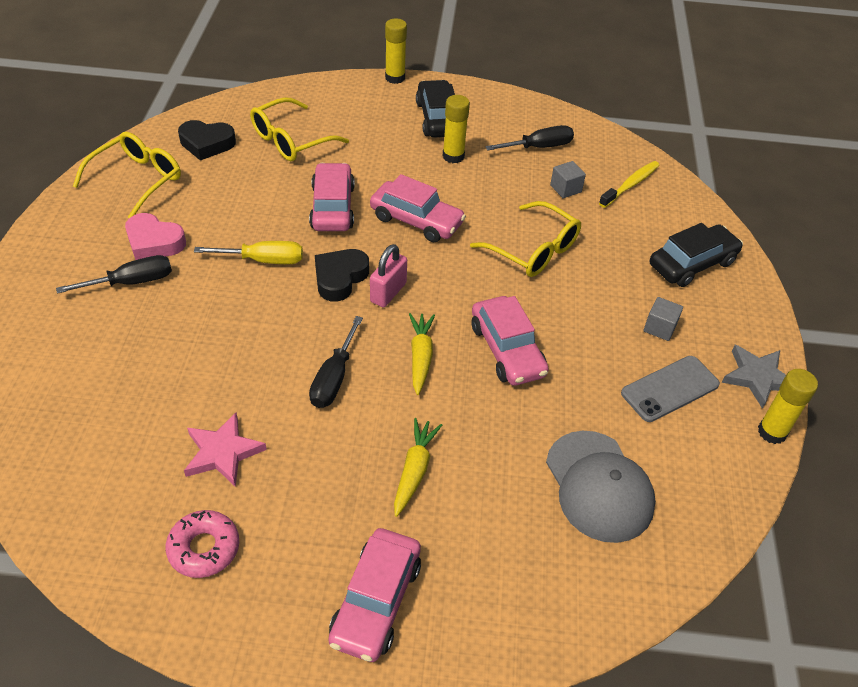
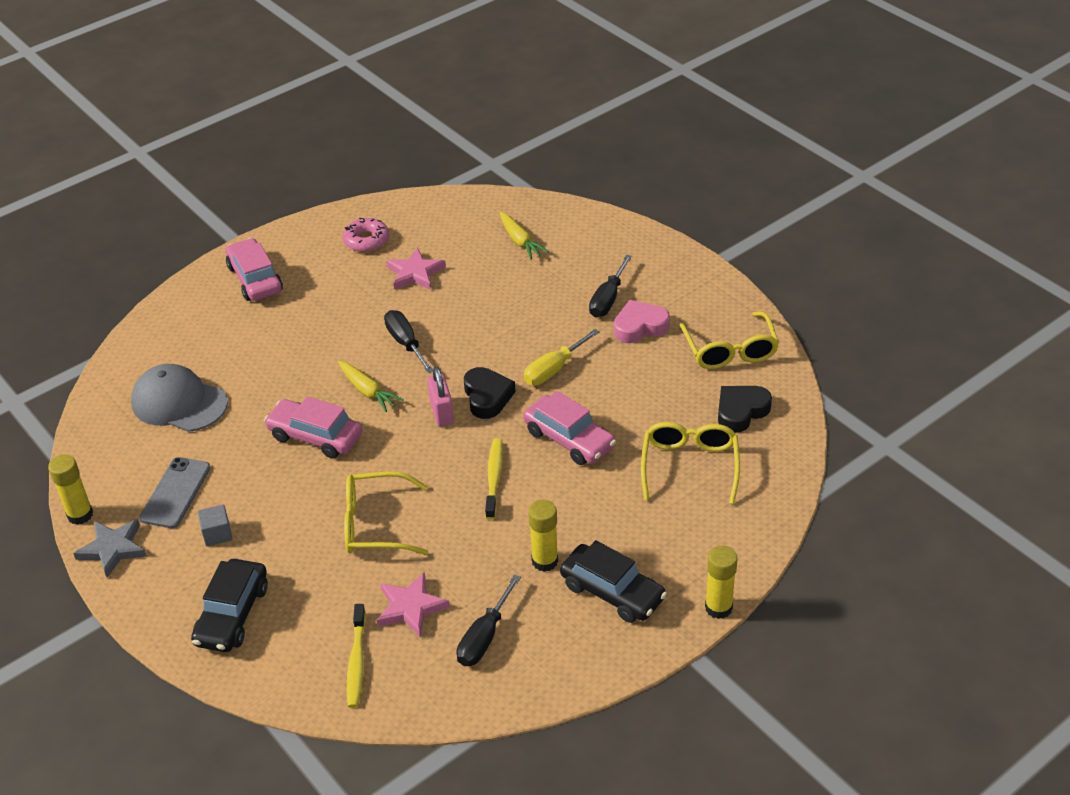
camera: 140 degrees right, 5 degrees down
pink car [370,174,466,243] -> yellow toothbrush [485,438,503,519]
yellow carrot [394,418,442,517] -> yellow carrot moved to [500,212,549,259]
grey cube [550,161,586,198] -> pink star [376,572,450,638]

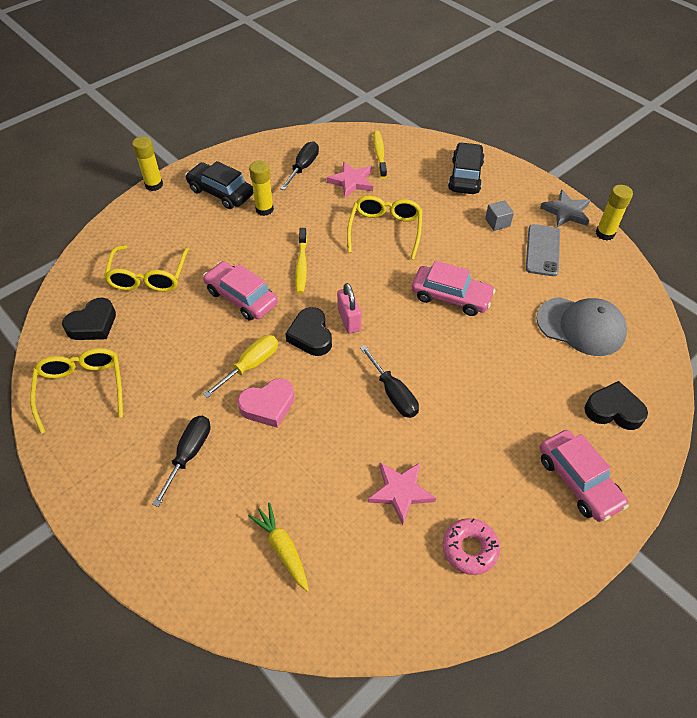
camera: 175 degrees right, 10 degrees up
yellow carrot [338,361,404,412] -> none
yellow glasses [344,471,428,555] -> yellow glasses turned 75 degrees counterclockwise [347,196,422,260]
pink heart [614,300,670,343] -> pink heart moved to [238,378,295,428]
none -> black heart [584,381,648,430]

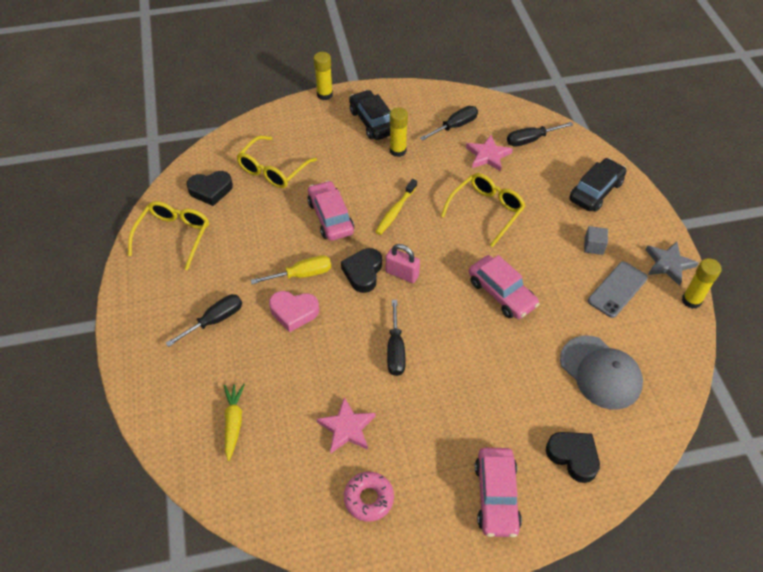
camera: 30 degrees right, 0 degrees up
pink padlock [337,283,361,334] -> pink padlock turned 75 degrees counterclockwise [386,244,420,283]
yellow toothbrush [373,130,387,178] -> black screwdriver [507,122,573,147]

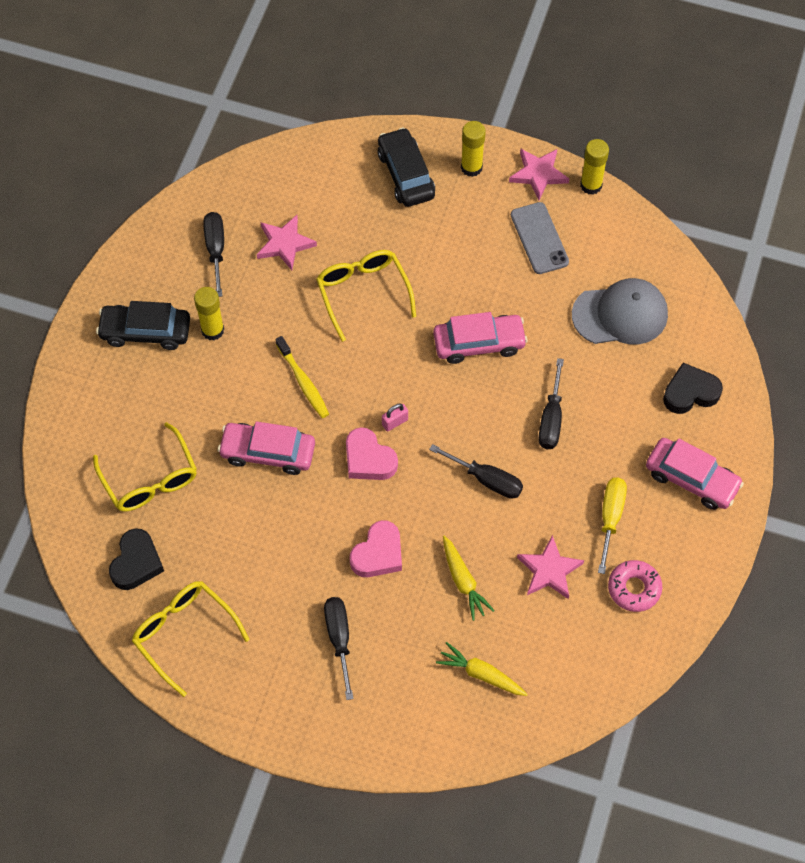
camera: 60 degrees left, 10 degrees up
yellow screwdriver [250,255,331,284] -> yellow screwdriver moved to [598,477,627,574]
yellow glue stick [314,52,333,100] -> yellow glue stick moved to [461,121,486,177]
black heart [341,248,382,293] -> pink heart [346,427,398,480]
pink padlock [386,244,420,283] -> pink padlock [382,403,408,431], size x0.65
black screwdriver [507,122,573,147] -> black screwdriver moved to [539,358,564,449]
grey cube [584,226,608,255] -> none
grey star [646,242,698,286] -> pink star [509,148,569,200]
none -> yellow carrot [443,535,495,621]

